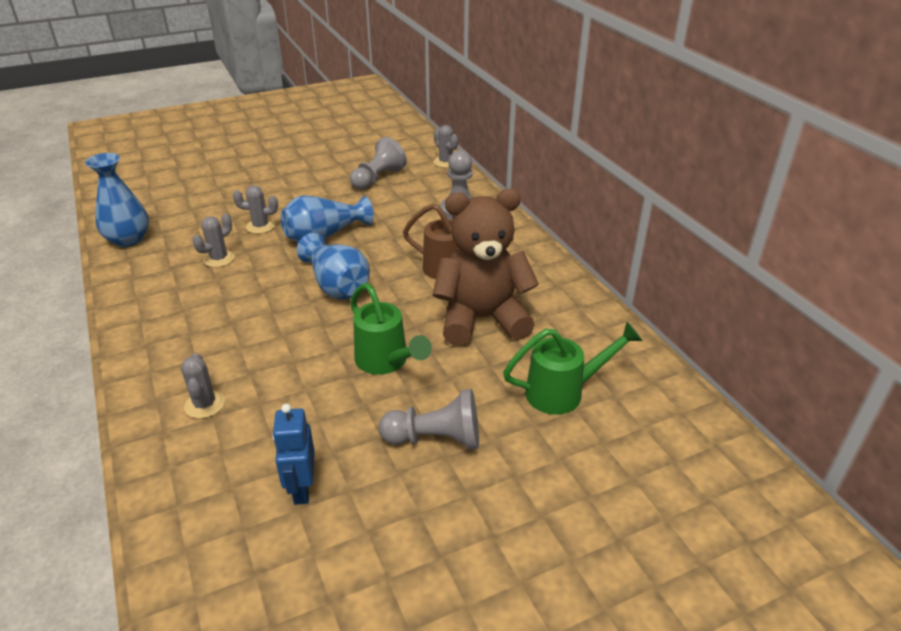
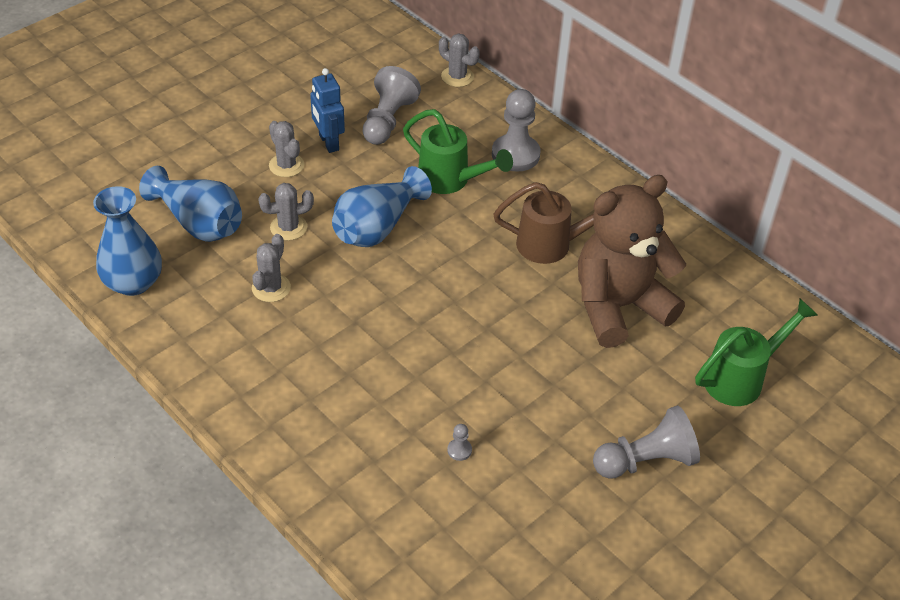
camera: 20 degrees left, 10 degrees up
grey cactus [181,353,225,419] -> grey cactus moved to [269,121,304,177]
blue robot [272,404,315,505] -> blue robot moved to [310,68,345,153]
blue vase [297,233,370,300] -> blue vase moved to [139,166,242,242]
green watering can [350,283,432,375] -> green watering can moved to [403,109,513,194]
none -> grey pawn [447,424,472,461]

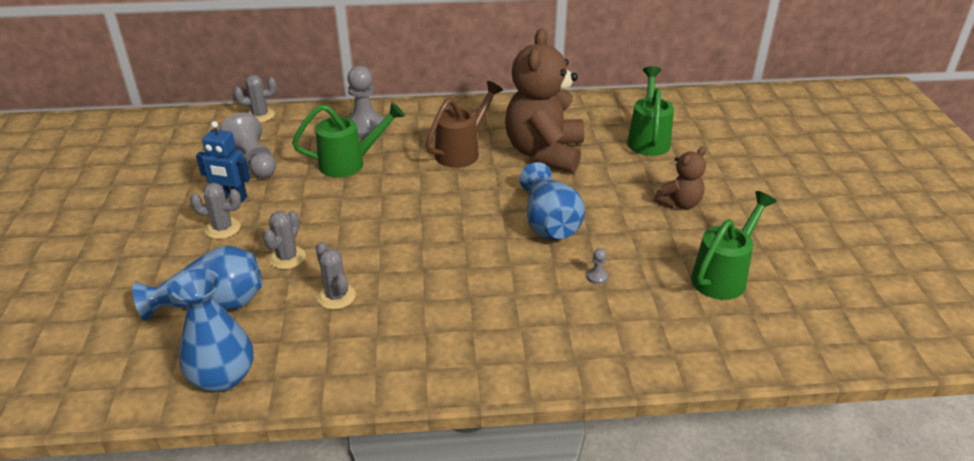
camera: 50 degrees left, 10 degrees down
blue vase [332,166,432,247] -> blue vase moved to [520,162,585,240]
grey pawn [593,406,700,479] -> brown teddy bear [654,147,706,209]
none -> green watering can [691,191,777,300]

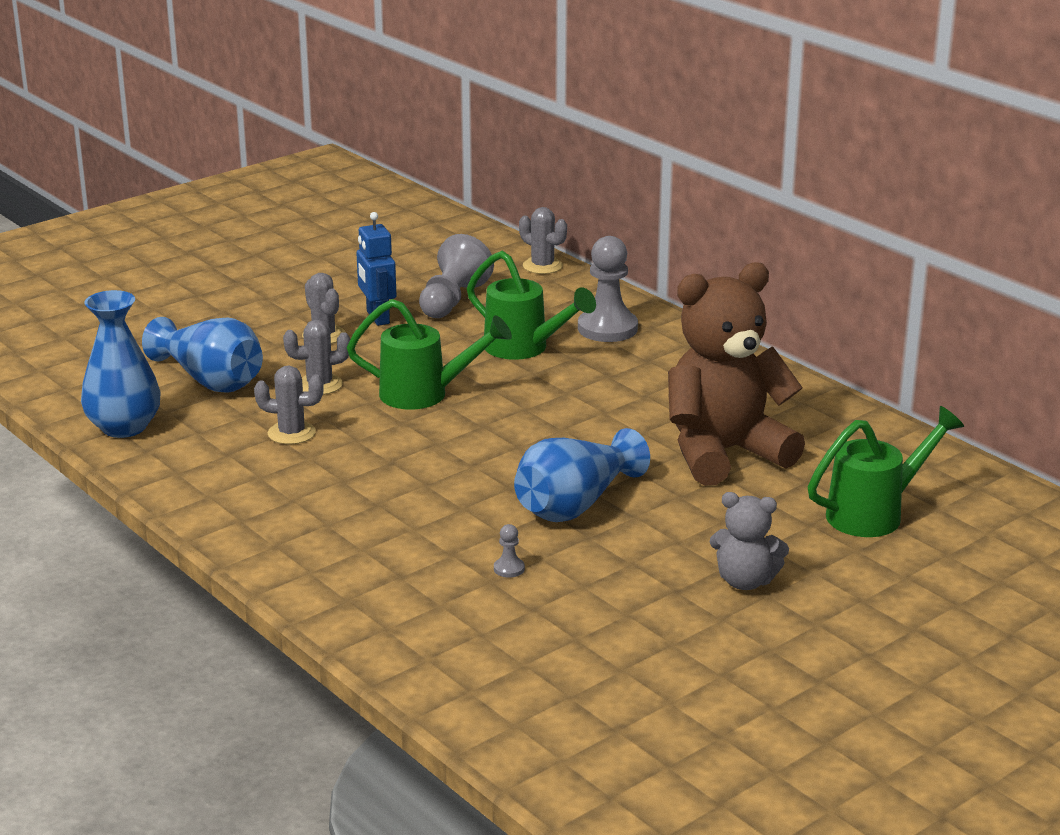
camera: 55 degrees right, 10 degrees down
grey cactus [316,242,356,310] -> grey cactus turned 75 degrees clockwise [254,366,324,444]
brown watering can [426,81,503,168] -> none
brown teddy bear [654,147,706,209] -> grey teddy bear [710,492,789,590]
green watering can [691,191,777,300] -> green watering can moved to [347,299,512,410]

